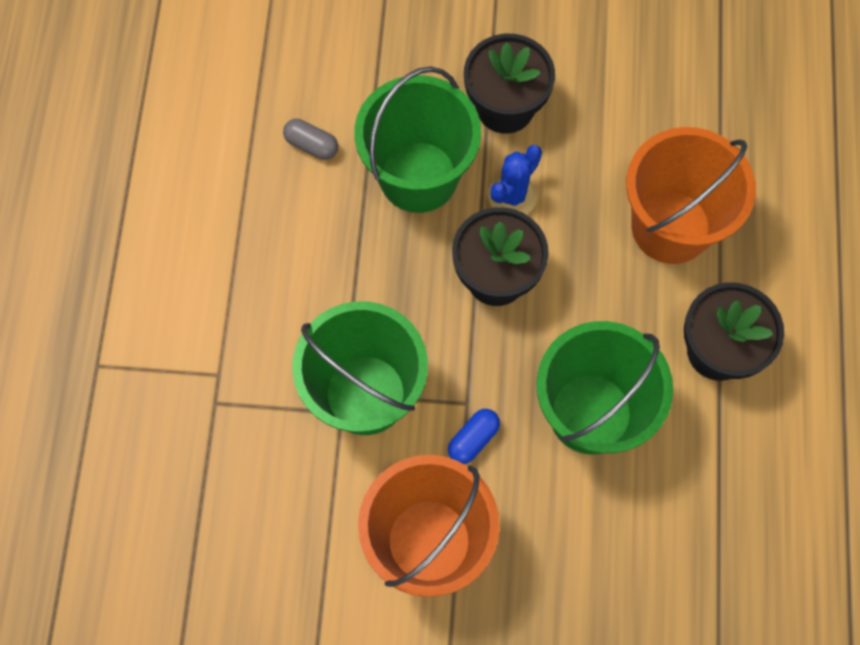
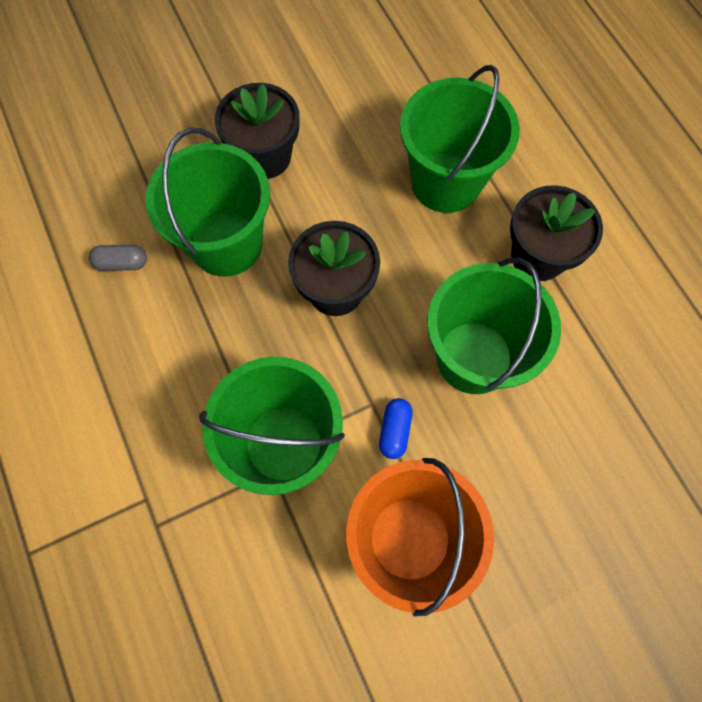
camera: 30 degrees left, 0 degrees up
blue cactus [488,145,542,215] -> none
orange bucket [626,127,756,264] -> green bucket [400,65,520,213]

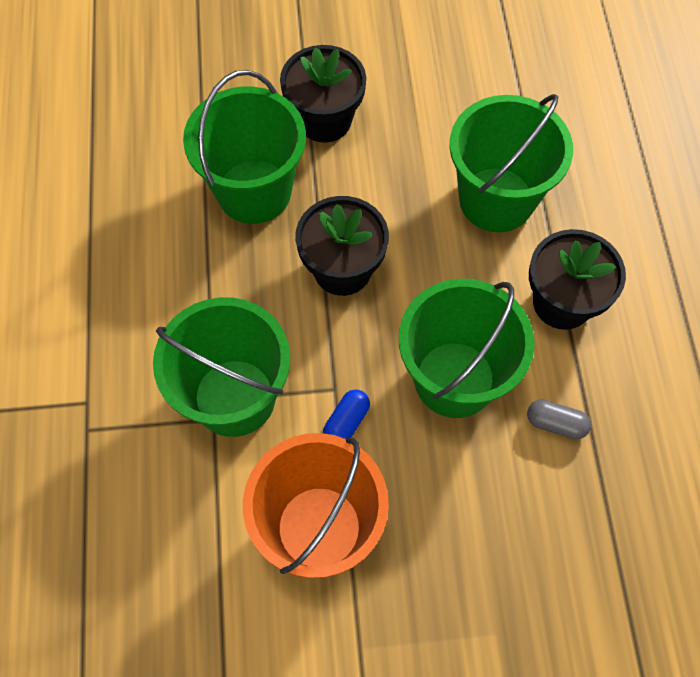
camera: 20 degrees right, 5 degrees down
grey capsule [89,245,147,271] -> grey capsule moved to [527,399,591,439]

